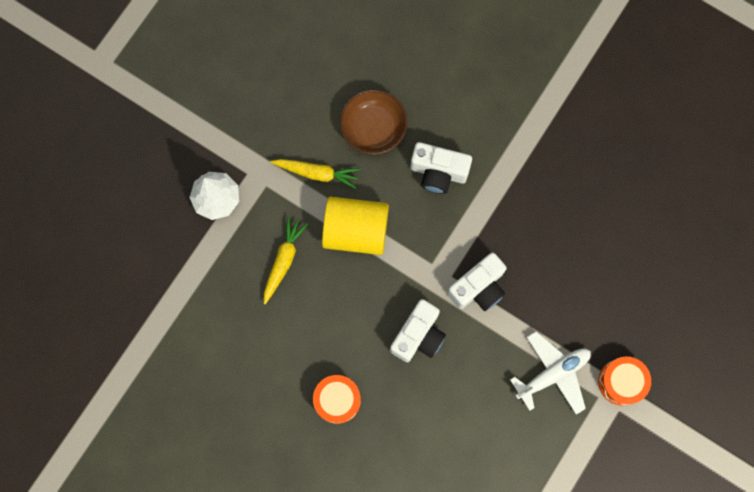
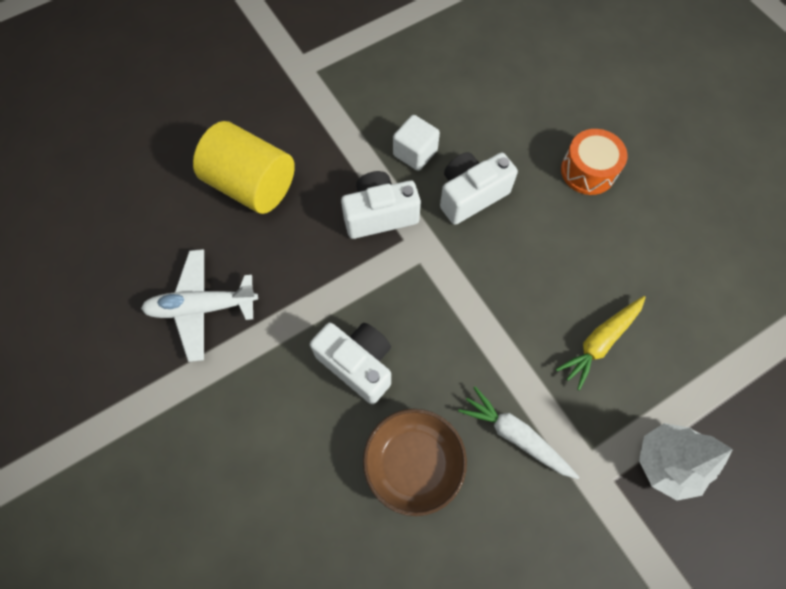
camera: 155 degrees left, 10 degrees down
yellow carrot [270,159,360,189] -> white carrot [458,387,579,479]
yellow cylinder [322,197,389,255] -> yellow cylinder moved to [193,121,295,214]
white plane [510,331,591,415] -> white plane moved to [141,249,258,362]
orange drum [598,357,651,406] -> none
none -> white cube [393,115,440,171]

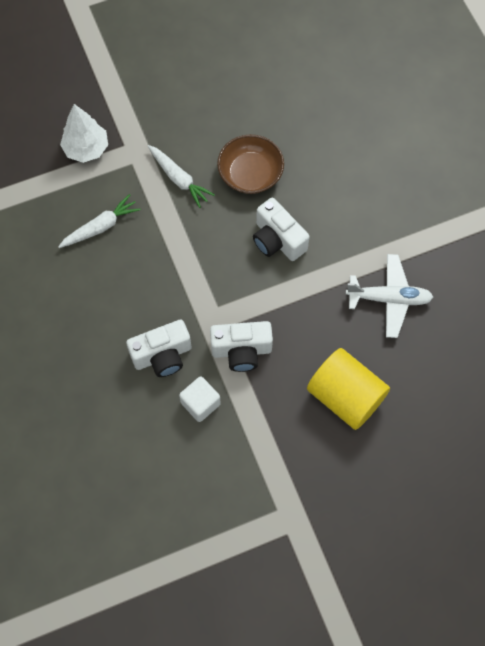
camera: 170 degrees left, 0 degrees up
yellow carrot [556,296,646,390] -> white carrot [58,194,141,248]
orange drum [561,129,628,195] -> none

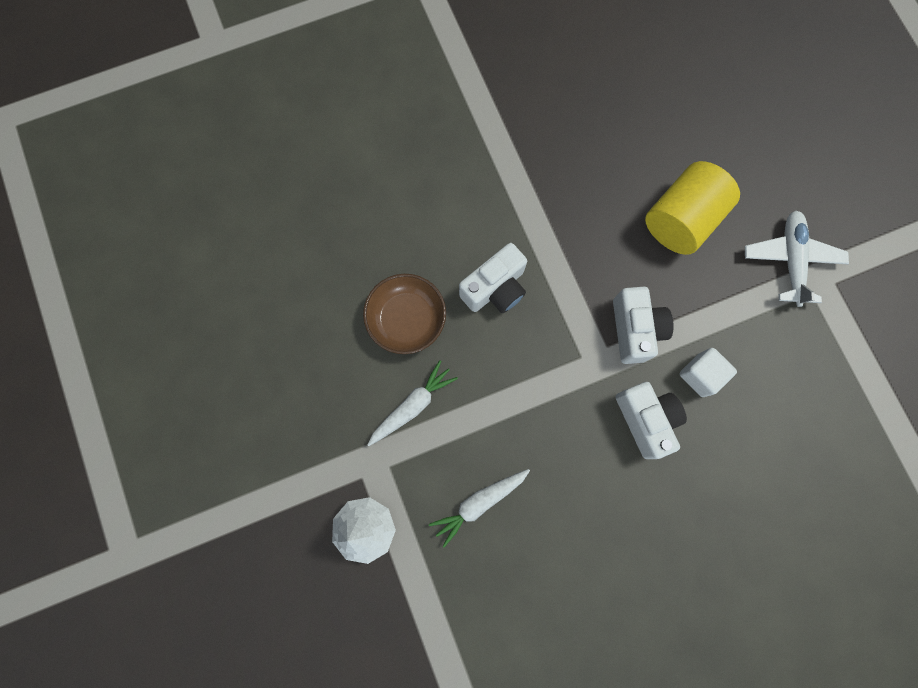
camera: 90 degrees left, 10 degrees up
white carrot [58,194,141,248] -> white carrot turned 90 degrees counterclockwise [429,469,530,548]
white plane [346,254,433,338] -> white plane moved to [745,210,849,307]

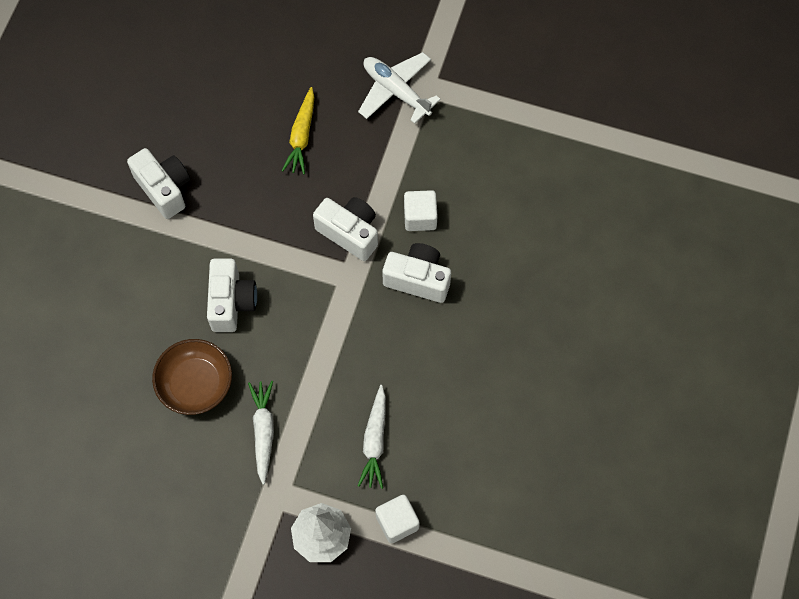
camera: 50 degrees left, 10 degrees down
yellow cylinder [645,161,740,255] -> yellow carrot [282,87,314,174]
none -> white camera [127,148,190,219]
none -> white cube [375,495,420,543]

